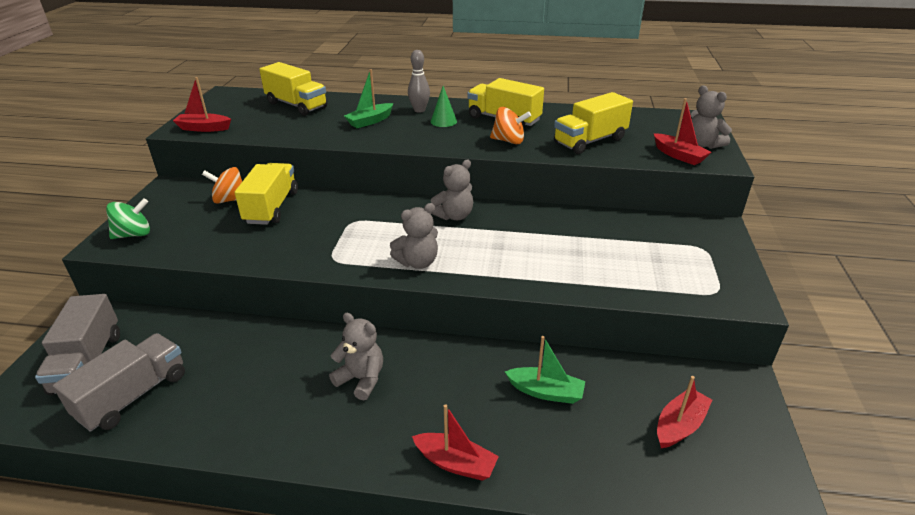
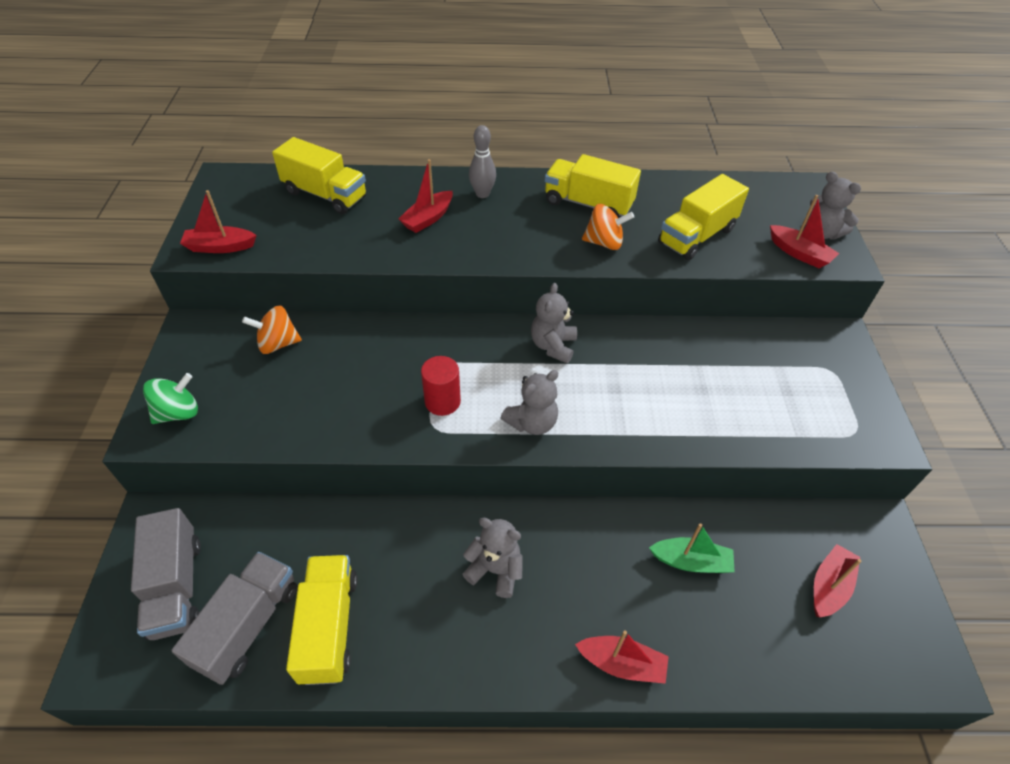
camera: 10 degrees left, 15 degrees up
yellow truck [234,163,298,225] -> yellow truck moved to [286,555,358,685]
green boat [344,69,393,128] -> red boat [399,159,453,233]
green cone [430,86,457,127] -> none
grey teddy bear [431,160,473,220] -> grey teddy bear turned 150 degrees clockwise [531,283,577,363]
none -> red cylinder [421,356,461,416]

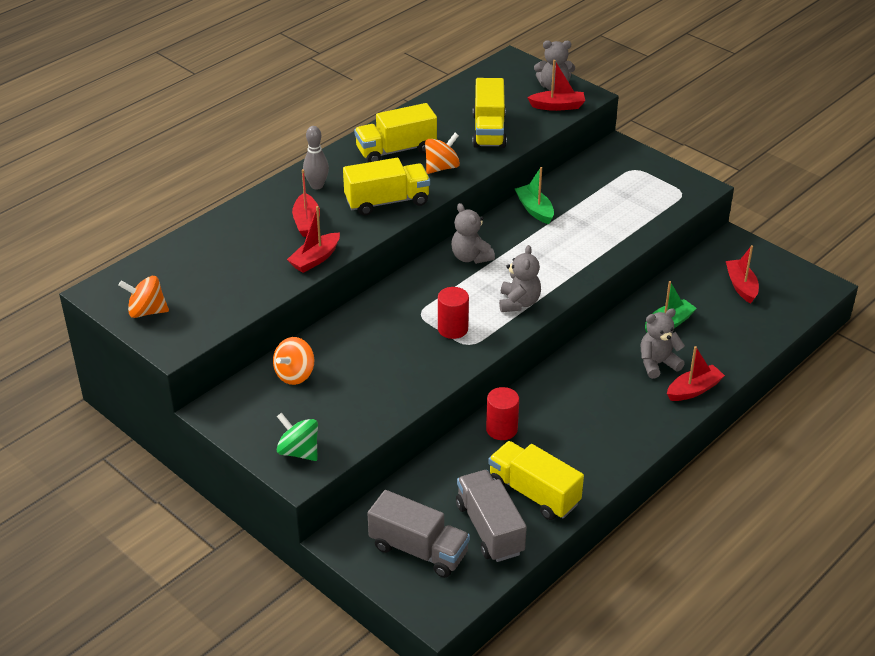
camera: 45 degrees left, 10 degrees down
green spinning top [143,373,198,424] -> green spinning top turned 60 degrees counterclockwise [277,413,318,461]
red boat [180,190,256,253] -> red boat moved to [287,206,340,273]
yellow truck [272,137,367,214] -> yellow truck moved to [343,158,430,216]
grey teddy bear [462,518,523,598] -> grey teddy bear moved to [641,308,685,379]
none -> orange spinning top [118,276,169,318]
none -> red cylinder [486,387,519,440]
none -> green boat [515,167,554,224]

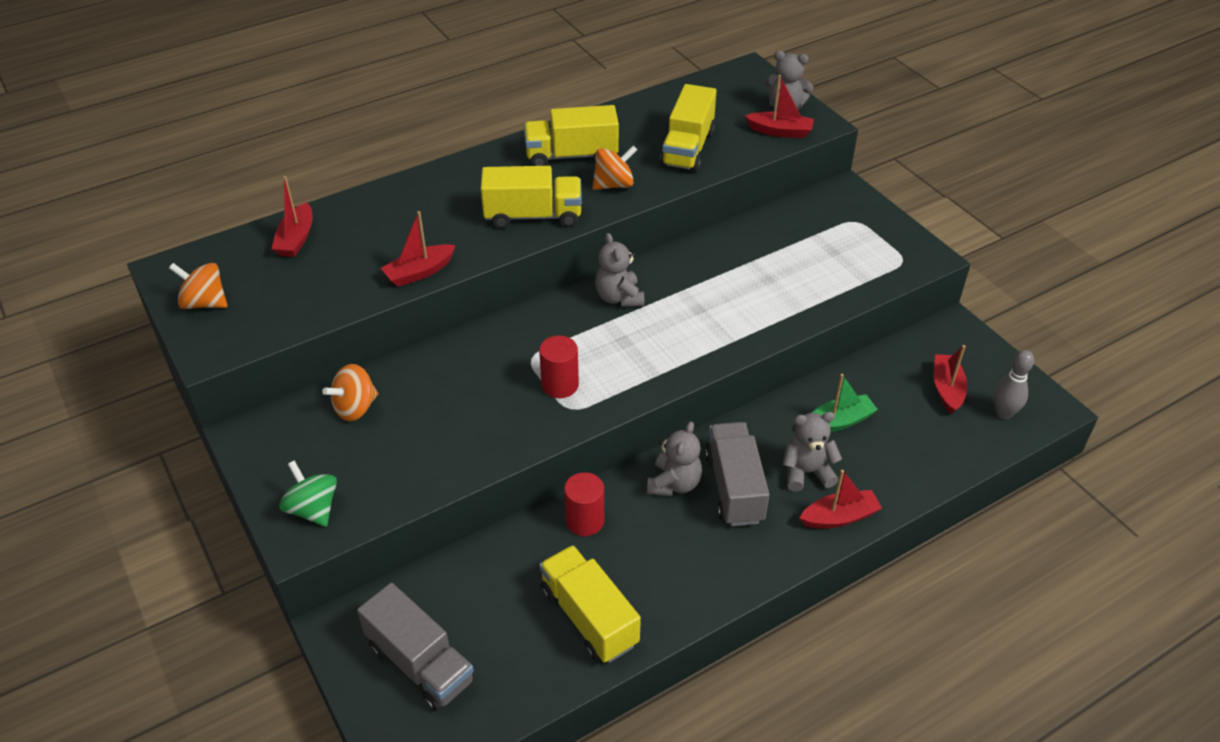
camera: 15 degrees right, 5 degrees up
red boat [292,169,320,237] -> red boat moved to [272,176,313,257]
grey bowling pin [303,126,329,189] -> grey bowling pin moved to [994,350,1034,419]
grey truck [456,470,527,562] -> grey truck moved to [705,422,769,526]
grey teddy bear [499,245,541,312] -> grey teddy bear moved to [647,421,702,496]
green boat [515,167,554,224] -> none

